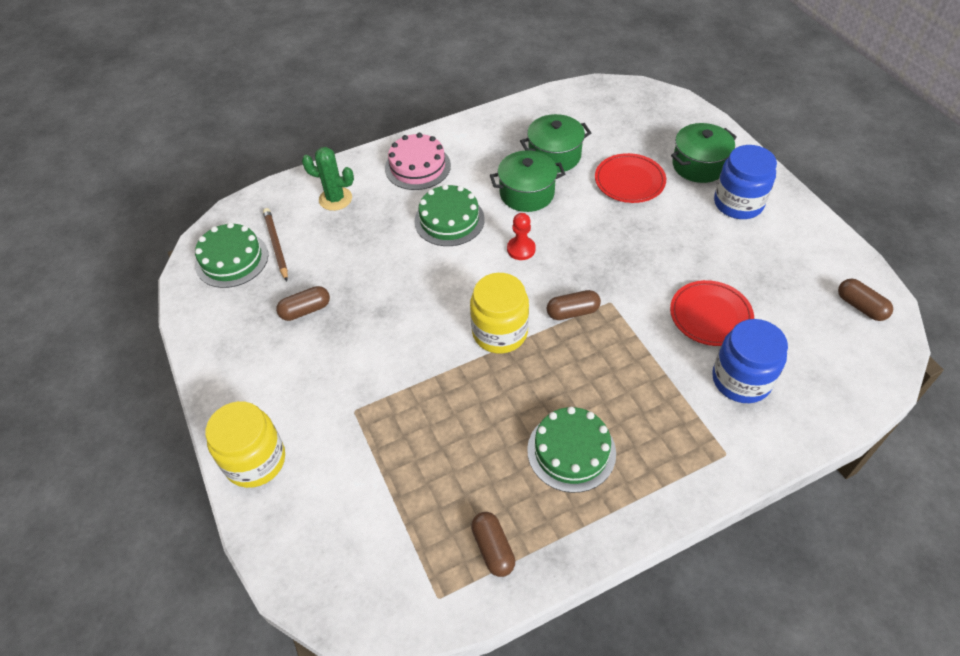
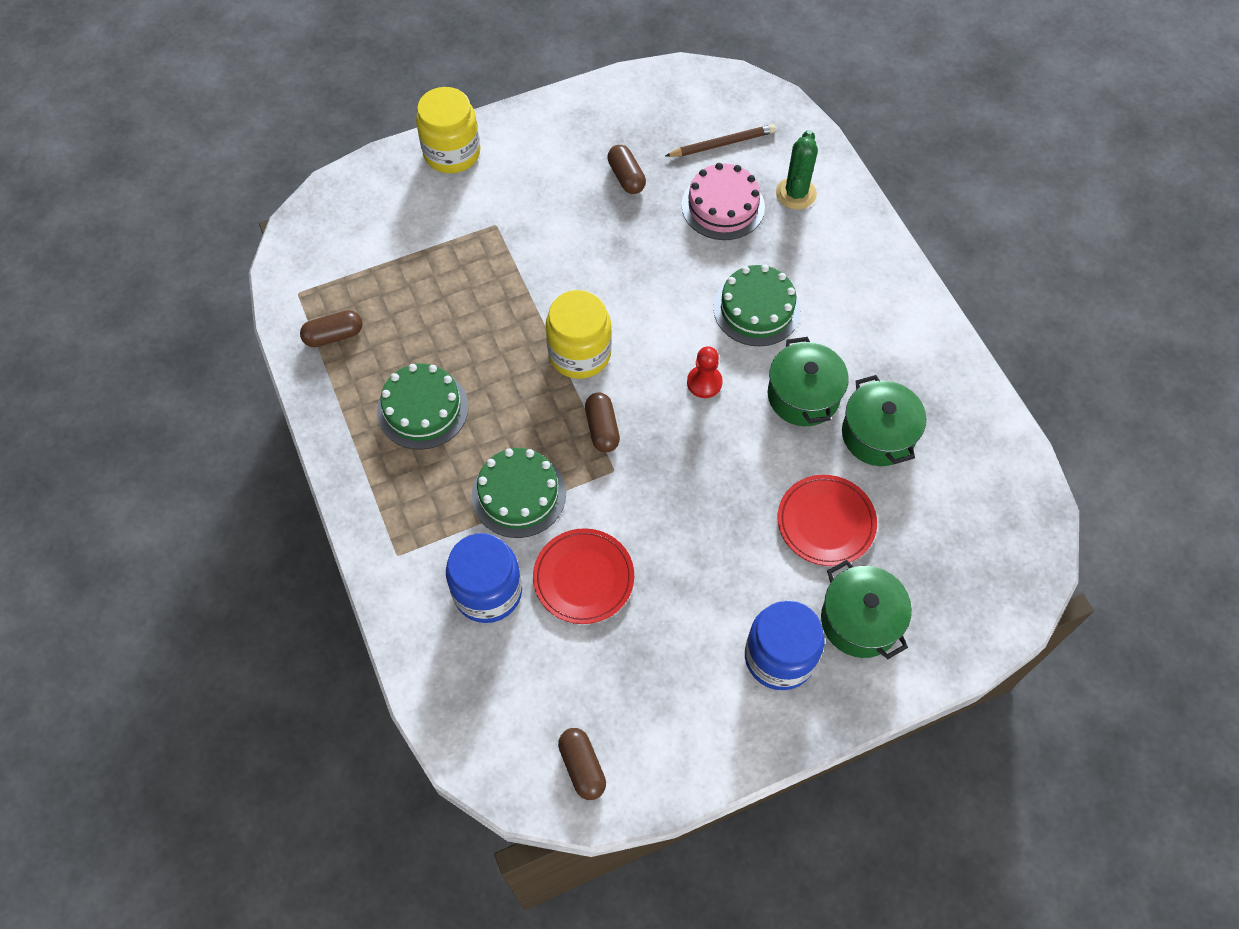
camera: 90 degrees right, 10 degrees up
green cake [195,222,268,288] -> green cake moved to [472,448,566,538]
pink cake [385,133,451,190] -> pink cake moved to [682,163,765,240]
brown capsule [838,278,893,321] -> brown capsule turned 75 degrees counterclockwise [558,728,606,800]

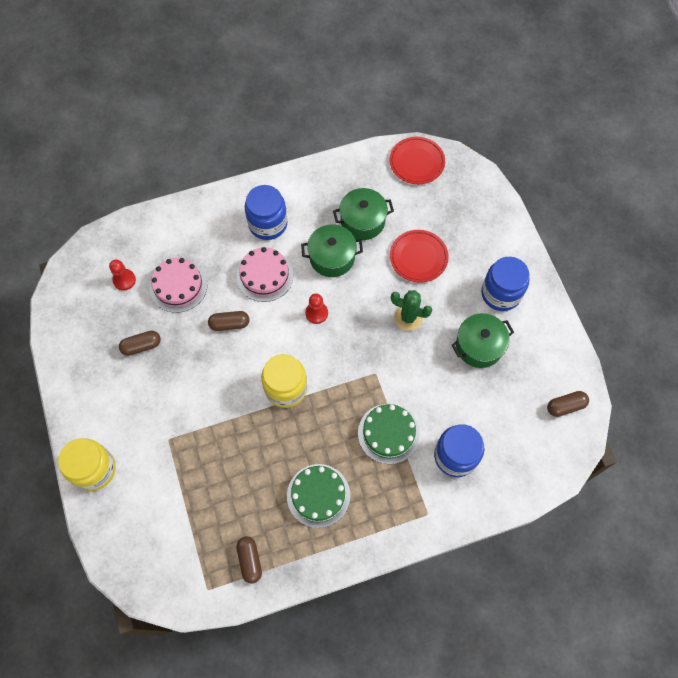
camera: 85 degrees left, 5 degrees up
red plate [533,528,634,624] -> red plate moved to [390,137,445,184]
brown capsule [585,392,620,452] -> brown capsule moved to [208,311,249,331]
brown pencil [665,124,776,157] -> red pawn [109,259,136,291]
green cake [713,265,801,346] -> pink cake [236,247,293,302]
green cactus [776,130,818,210] -> green cactus moved to [391,290,432,331]
green pot [821,560,912,659] -> green pot moved to [452,313,514,368]
none -> blue jar [245,185,287,240]

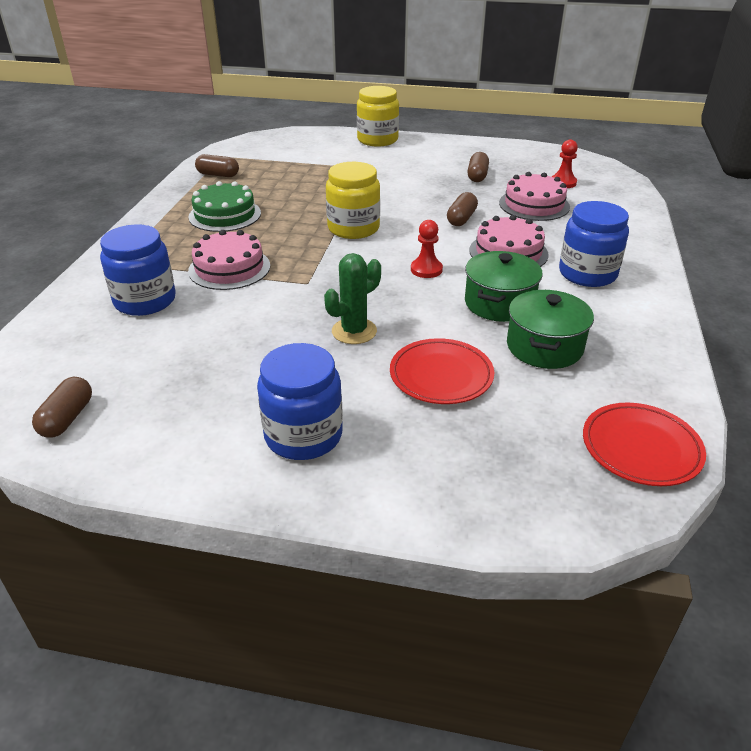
camera: 120 degrees right, 30 degrees down
green cake [358,404,420,464] -> pink cake [188,230,270,290]
green pot [452,313,514,368] -> none

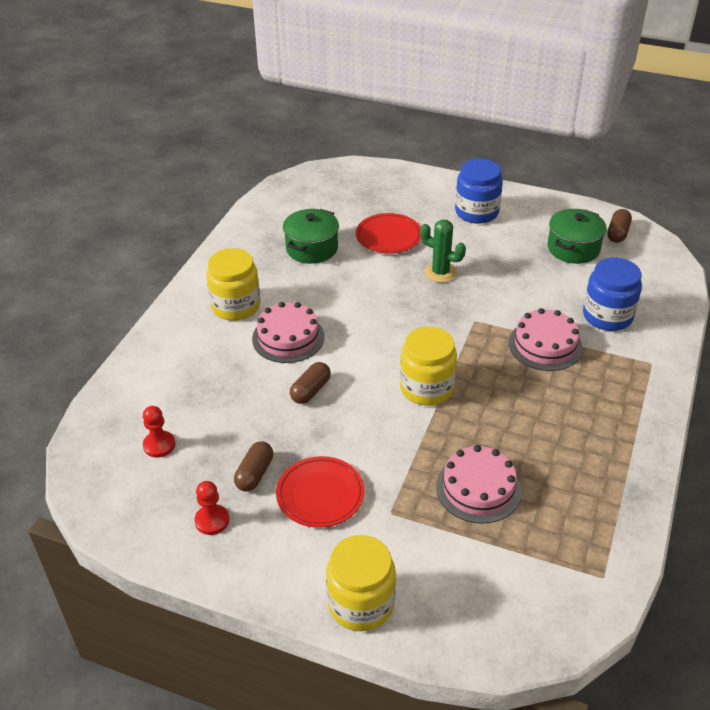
camera: 170 degrees left, 5 degrees up
green cake [188,181,261,232] -> none
brown capsule [195,154,239,177] -> none
green cactus [324,253,381,344] -> green cactus turned 60 degrees clockwise [420,220,466,283]
red pawn [411,220,443,278] -> red pawn moved to [194,481,229,535]
green pot [465,251,543,322] -> green pot moved to [548,209,607,264]
pink cake [499,172,570,221] -> pink cake moved to [436,445,521,524]
blue jar [559,201,629,287] -> yellow jar [206,248,260,321]
red plate [583,402,706,486] -> red plate moved to [276,456,365,528]

